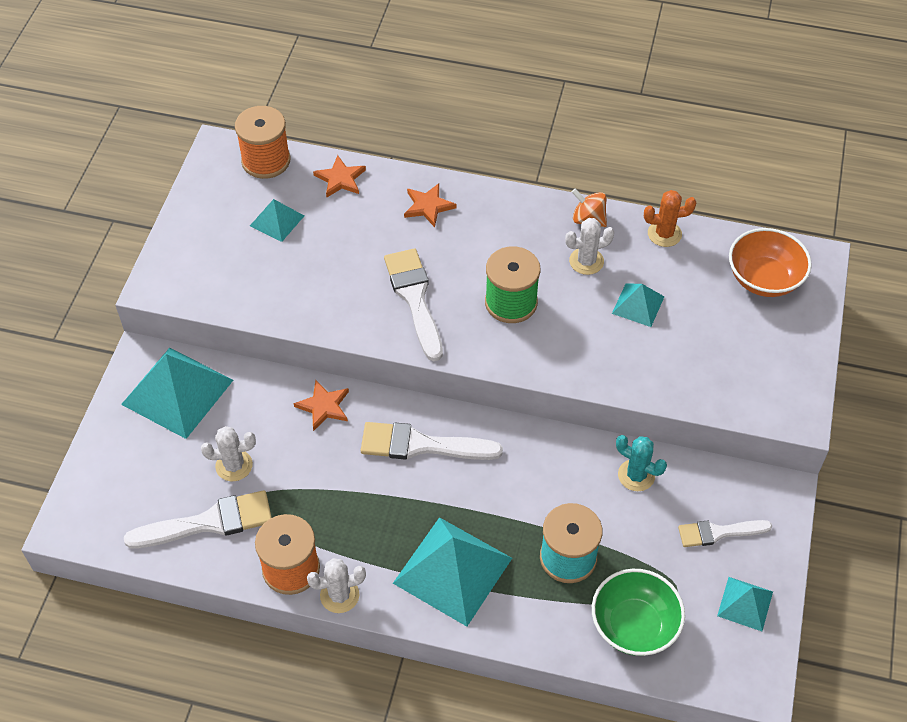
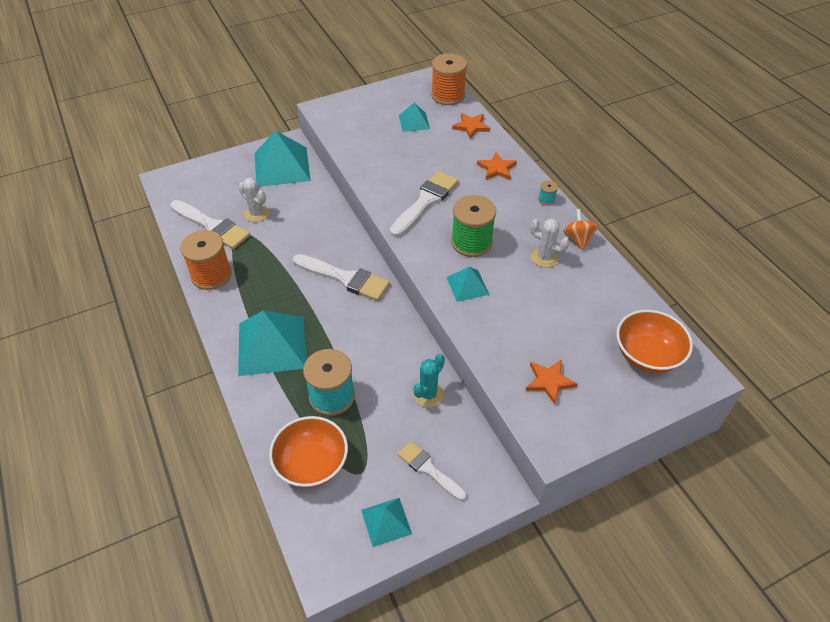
camera: 50 degrees right, 5 degrees down
orange star [294,380,349,431] -> orange star moved to [526,360,578,404]
white cactus [307,558,366,613] -> none
white brush [361,422,503,460] -> white brush turned 150 degrees clockwise [293,254,390,301]
green bowl [592,569,685,656] -> orange bowl [269,416,348,488]
turquoise pyramid [612,283,665,327] -> turquoise pyramid moved to [446,266,490,302]
turquoise cactus [616,435,667,491] -> turquoise cactus turned 45 degrees clockwise [413,354,445,407]
orange cactus [644,190,696,247] -> none
none -> turquoise spool [538,180,558,206]

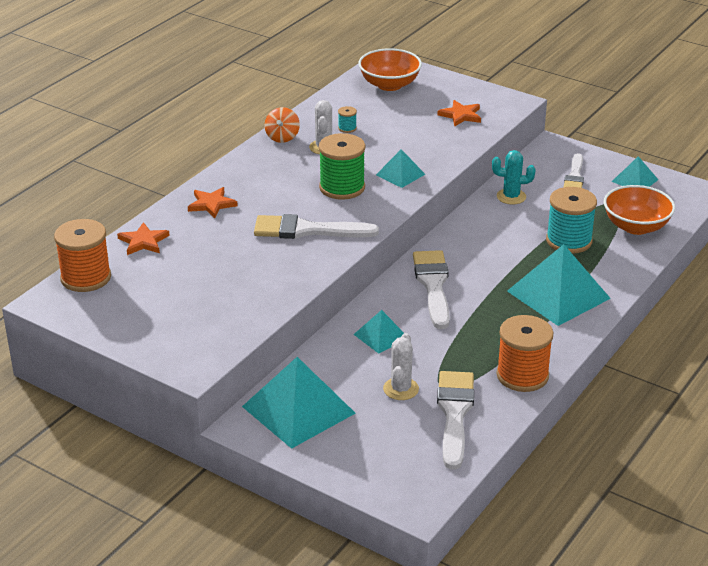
camera: 120 degrees left, 15 degrees down
turquoise pyramid [399,103,430,132] -> turquoise pyramid moved to [353,310,404,354]
turquoise spool [538,180,558,206] -> turquoise spool moved to [338,106,357,133]
orange spinning top [563,209,598,250] -> orange spinning top turned 45 degrees counterclockwise [265,107,300,143]

